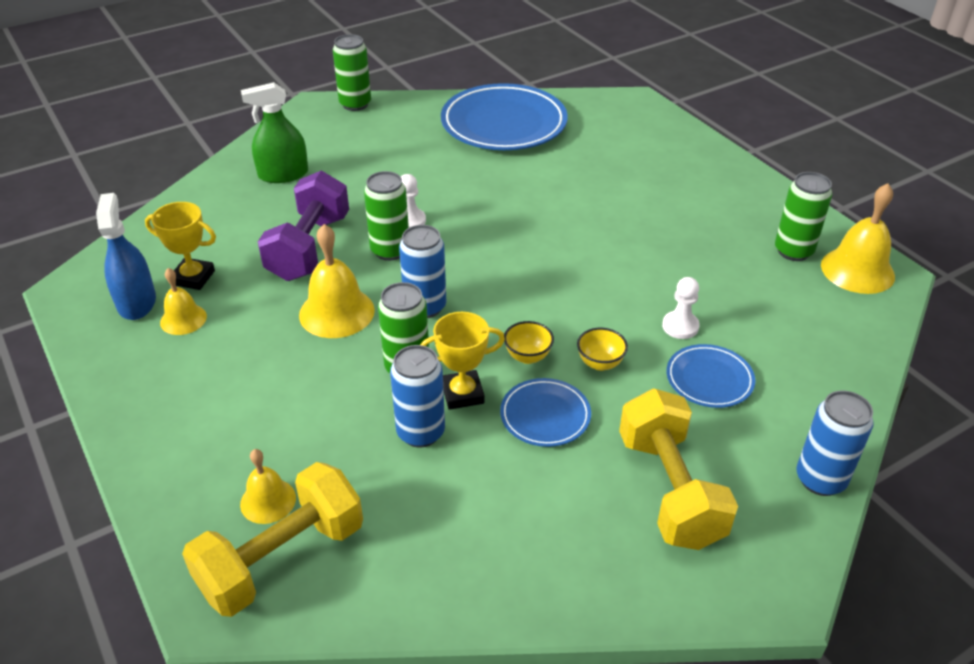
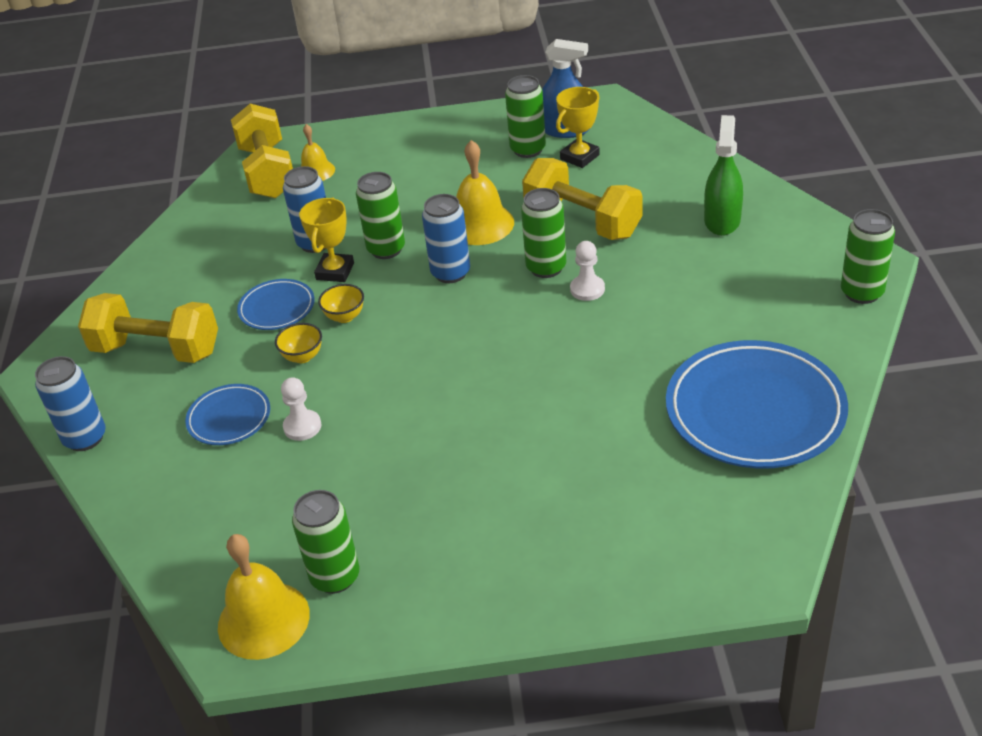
camera: 120 degrees right, 0 degrees up
yellow bell [160,268,207,335] -> green can [505,75,546,158]
purple dumbbell [258,171,349,281] -> yellow dumbbell [522,158,642,240]

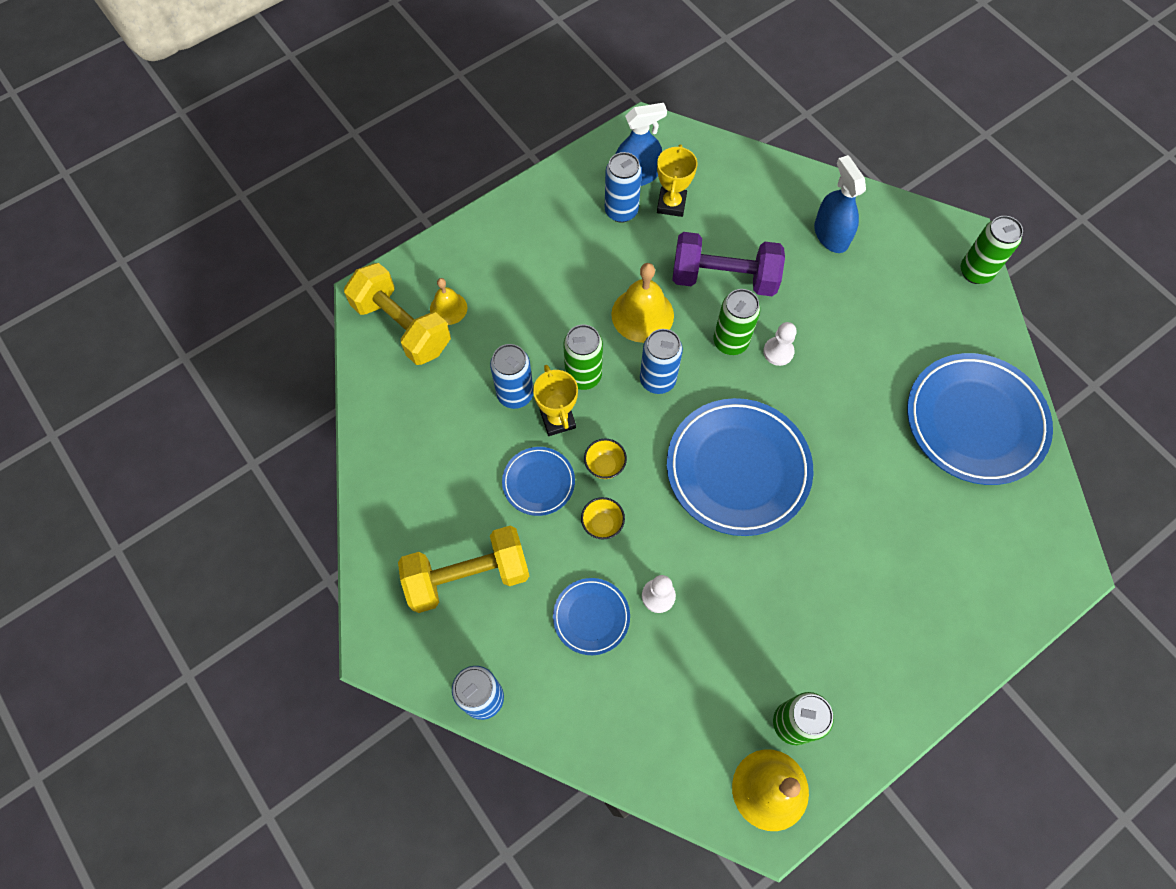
camera: 35 degrees left, 25 degrees up
green can [505,75,546,158] -> blue can [605,152,642,223]
yellow dumbbell [522,158,642,240] -> purple dumbbell [672,232,785,296]
green spray bottle [704,115,743,236] -> blue spray bottle [814,155,866,253]
none -> blue plate [667,398,813,536]

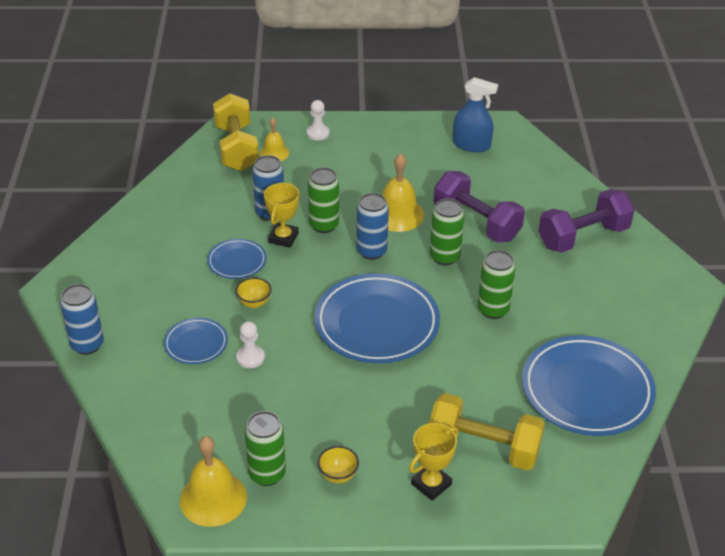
camera: 35 degrees right, 25 degrees down
yellow dumbbell [398,526,529,613] -> yellow dumbbell moved to [429,393,545,471]
yellow bowl [584,439,627,479] -> yellow bowl moved to [318,446,359,483]
blue can [605,152,642,223] -> none
yellow trophy [657,144,697,217] -> yellow trophy moved to [409,423,459,501]
white pawn [763,322,797,366] -> white pawn moved to [307,100,330,140]
blue spray bottle [814,155,866,253] -> purple dumbbell [538,189,635,253]
green can [961,216,1023,284] -> green can moved to [477,250,516,319]

